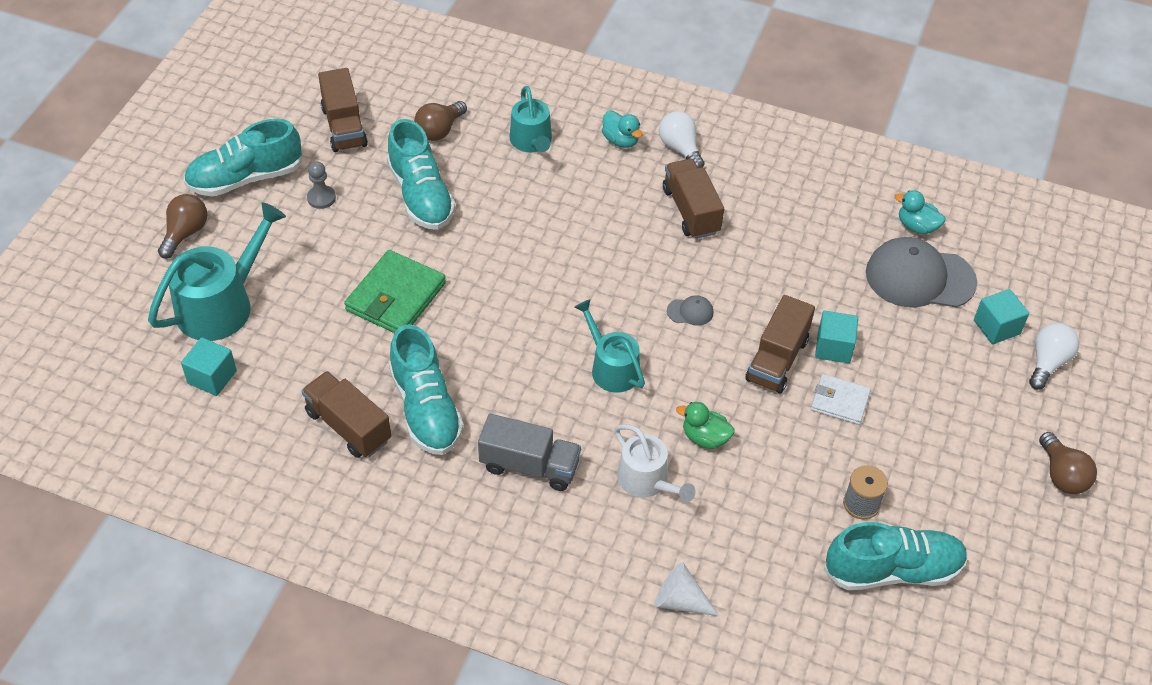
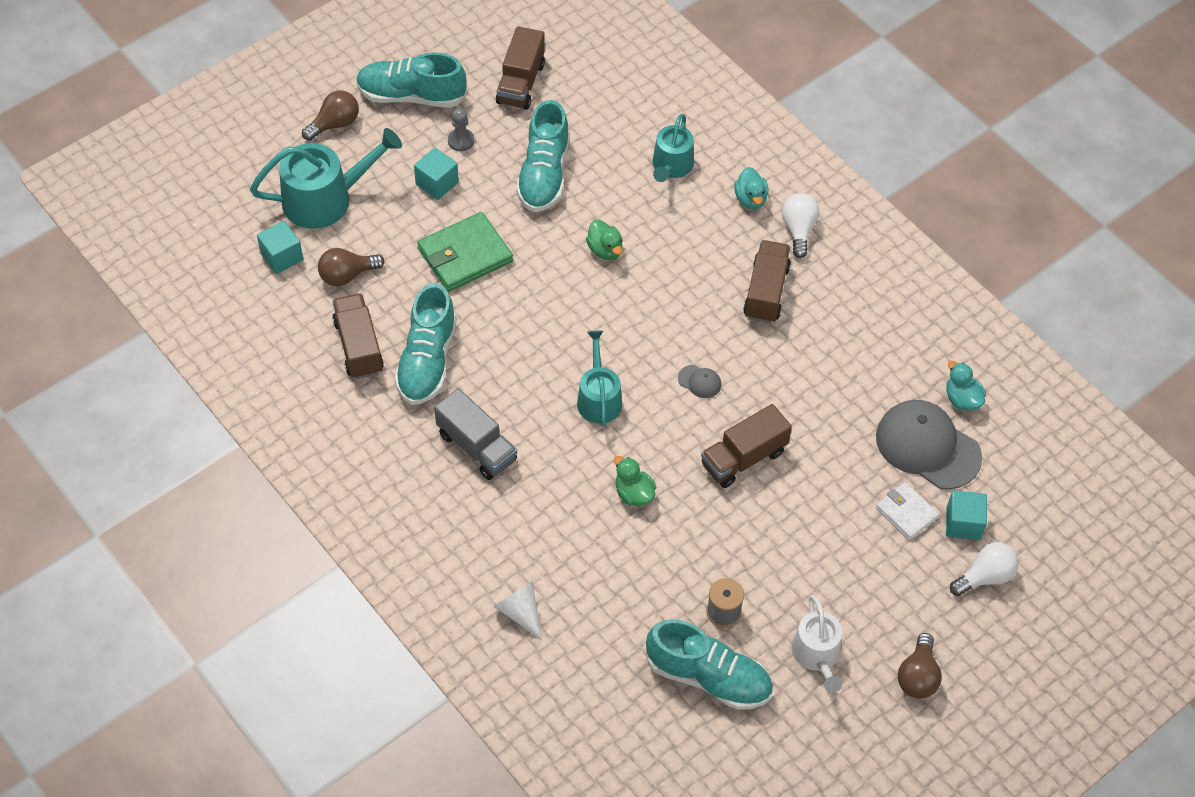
camera: 30 degrees right, 5 degrees up
brown light bulb [414,101,467,141] -> brown light bulb moved to [318,248,384,286]
white watering can [614,424,696,503] -> white watering can moved to [791,595,842,693]
white wallet [811,374,871,425] -> white wallet moved to [876,482,939,540]
turquoise cube [815,311,858,363] -> turquoise cube moved to [414,148,459,200]
none -> green duck [586,219,623,260]

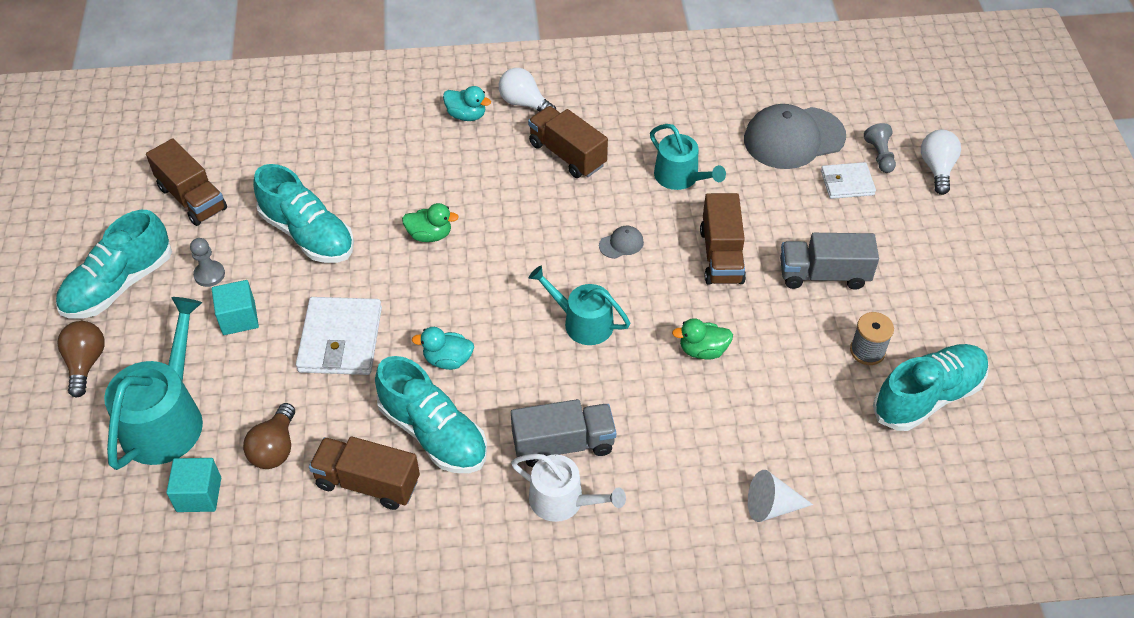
camera: 55 degrees left, 5 degrees down
green wallet [417,212,513,292] -> white wallet [296,297,382,375]
turquoise watering can [652,114,694,182] -> turquoise watering can moved to [650,124,726,190]
white watering can [791,595,842,693] -> white watering can moved to [511,454,626,522]
brown light bulb [897,633,942,699] -> none
turquoise duck [946,361,986,411] -> turquoise duck moved to [412,327,474,370]
turquoise cube [946,491,987,540] -> grey pawn [864,123,896,173]
none -> grey truck [780,233,879,290]

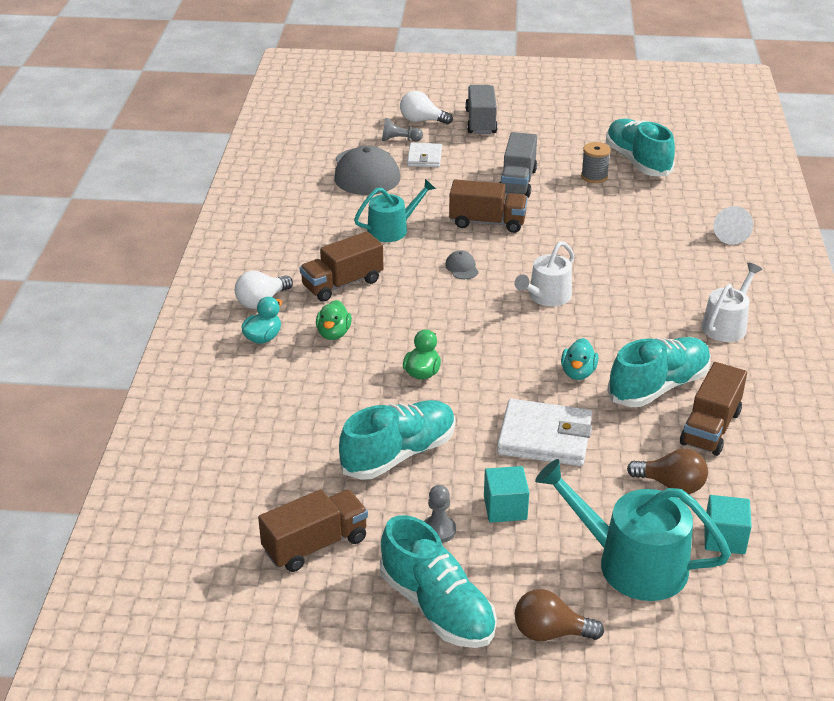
camera: 80 degrees left, 15 degrees down
grey truck [511,399,616,467] -> grey truck moved to [465,85,498,134]
turquoise watering can [529,266,630,345] -> white watering can [514,241,574,306]
green duck [672,318,733,360] -> green duck moved to [316,300,352,340]

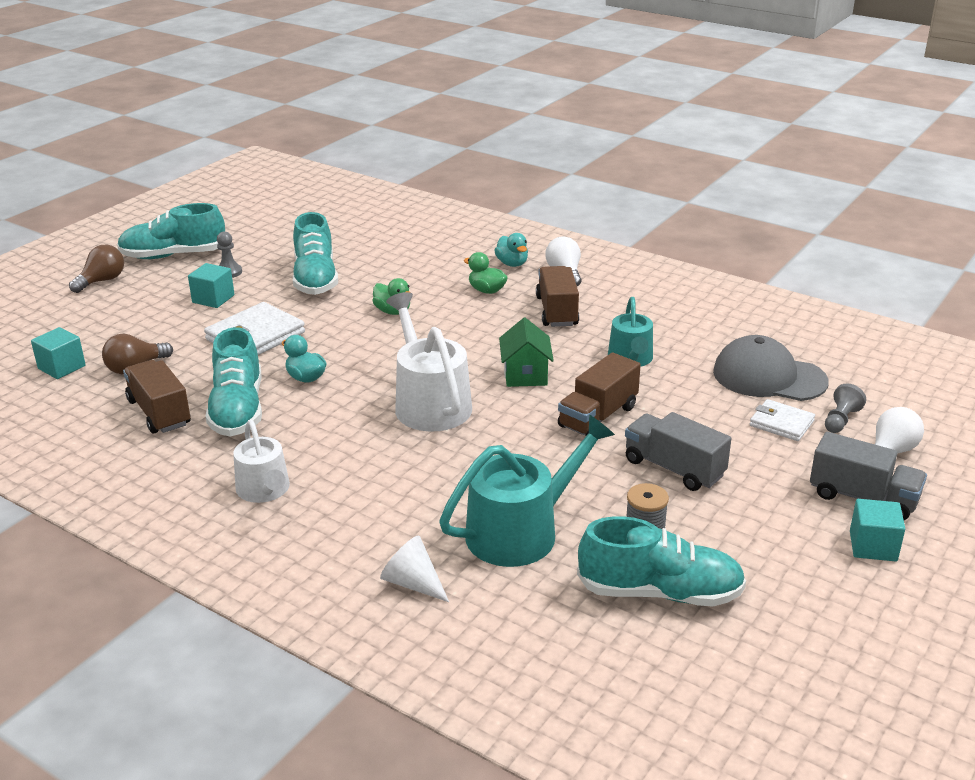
camera: 120 degrees right, 5 degrees down
brown truck [258,489,368,572] -> none
grey cap [445,250,479,279] -> green house [499,318,554,387]
white watering can [514,241,574,306] -> white watering can [386,292,472,432], size x1.59
turquoise watering can [535,459,731,601] -> turquoise watering can moved to [439,414,615,567]
none -> turquoise cube [850,499,905,562]

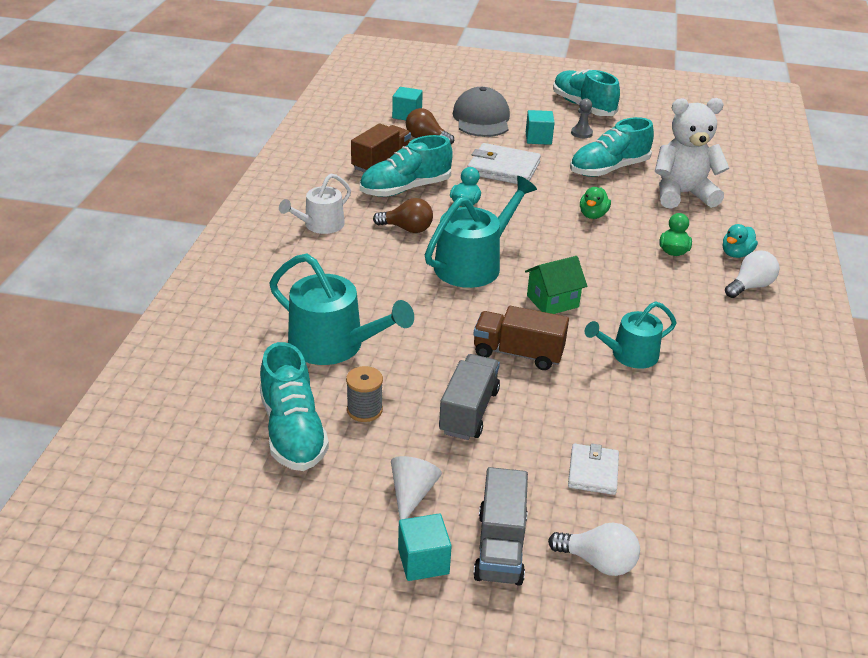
camera: 65 degrees right, 5 degrees up
brown light bulb [69,245,124,293] -> brown light bulb moved to [373,198,433,233]
white cone [380,535,449,602] -> white cone moved to [391,456,442,520]
white watering can [386,292,472,432] -> turquoise watering can [425,176,537,288]
brown truck [536,266,579,327] -> none
grey cap [713,335,829,401] -> grey cap moved to [453,87,510,137]
grey pawn [825,384,866,433] -> none
none -> white teddy bear [655,98,729,209]

